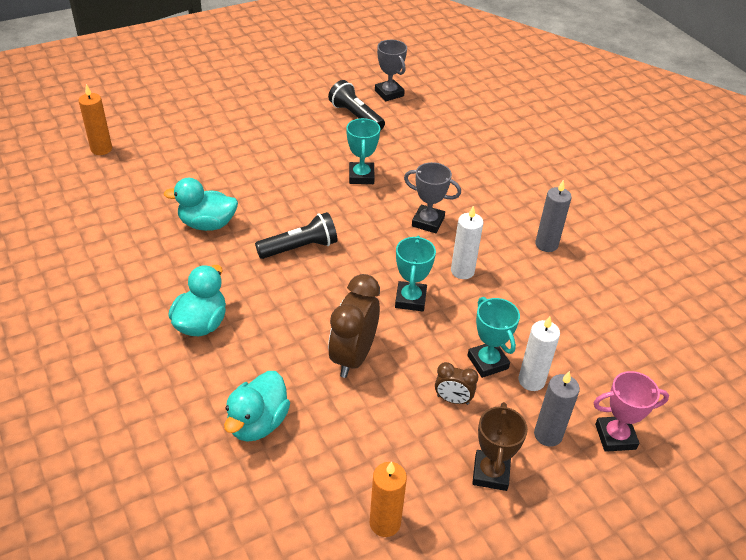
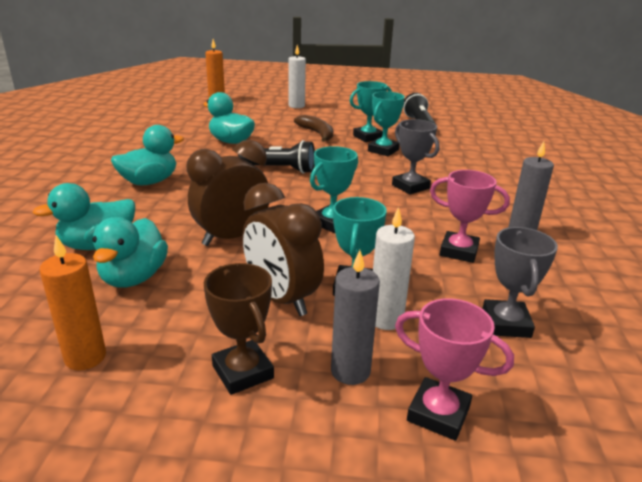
camera: 35 degrees right, 15 degrees down
grey trophy [375,40,407,101] -> grey trophy moved to [482,227,558,338]
brown clock [435,362,478,405] -> brown clock [242,183,324,316], size x1.91
white candle [451,205,484,279] -> white candle moved to [288,45,306,108]
brown trophy [472,402,528,491] -> brown trophy turned 75 degrees counterclockwise [204,263,274,395]
none -> turquoise duck [92,217,168,288]
none -> brown banana [294,115,333,142]
none -> turquoise trophy [350,81,392,142]
none -> pink trophy [430,170,510,263]

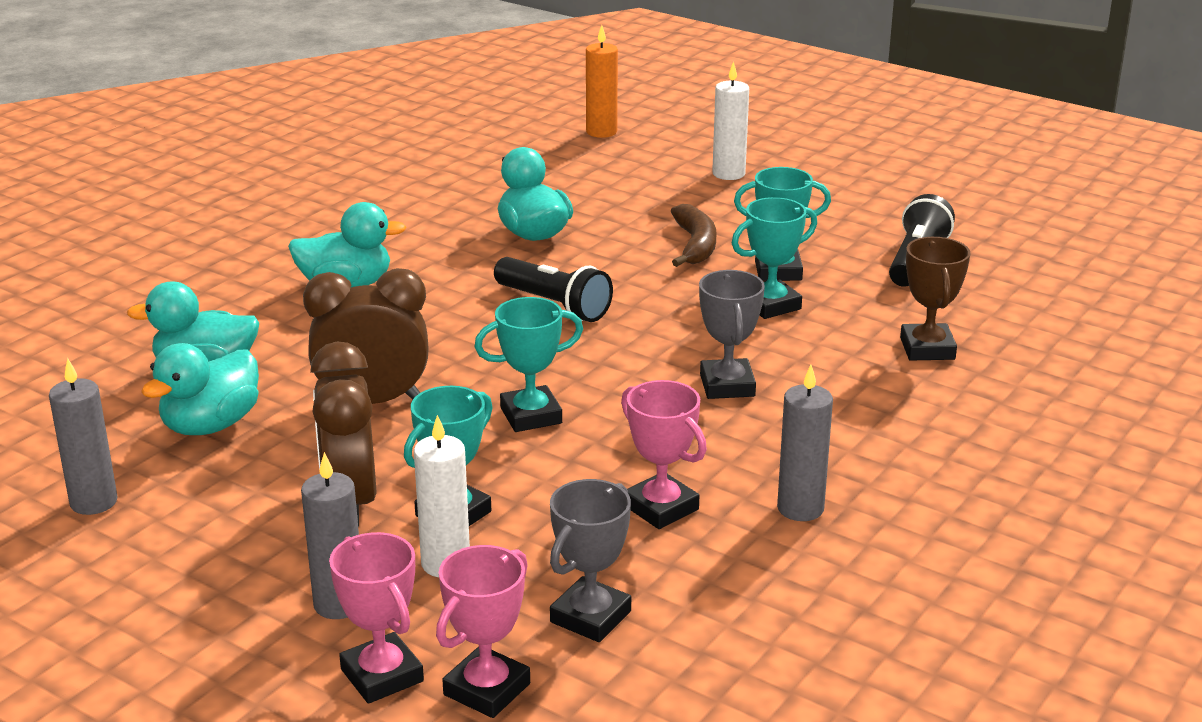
camera: 30 degrees right, 0 degrees up
orange candle [40,235,106,370] -> grey candle [49,358,118,515]
brown trophy [204,263,274,395] -> brown trophy moved to [900,237,971,361]
none -> pink trophy [436,545,530,718]

